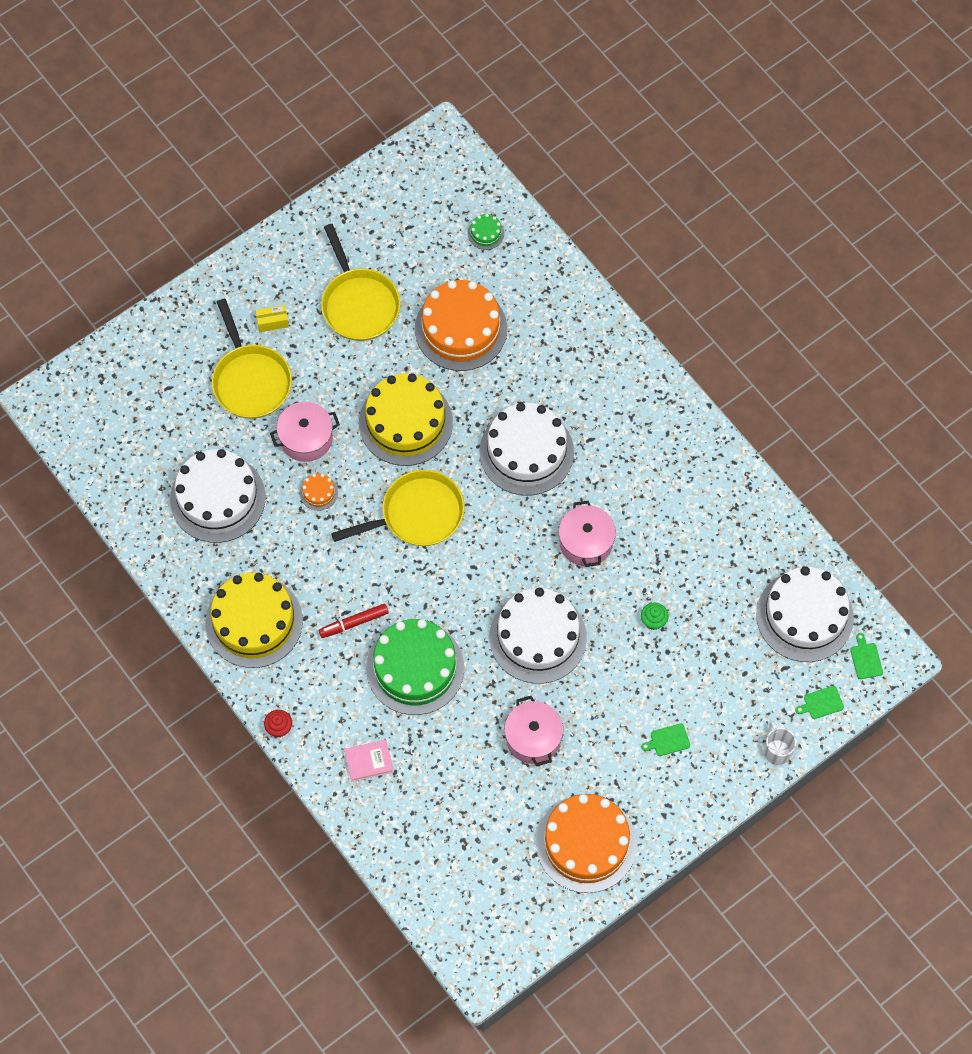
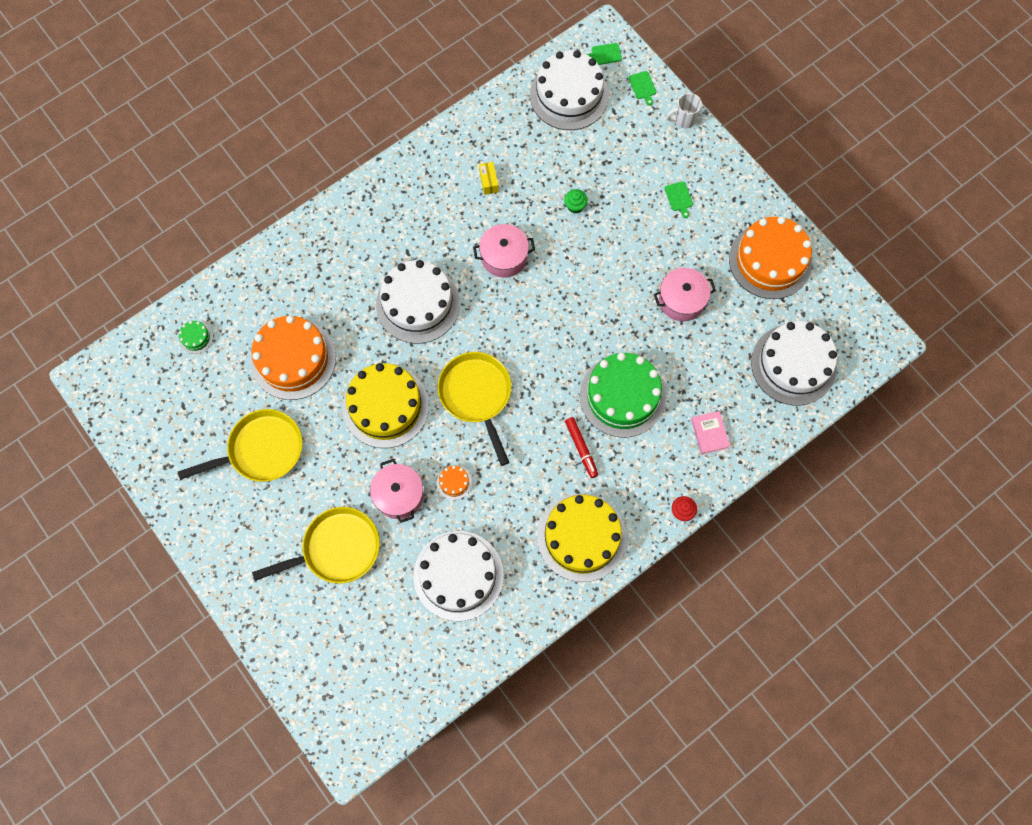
camera: 90 degrees left, 5 degrees up
yellow box [255,305,289,332] -> yellow box moved to [479,162,499,195]
white cake [490,588,587,684] -> white cake moved to [751,321,837,405]

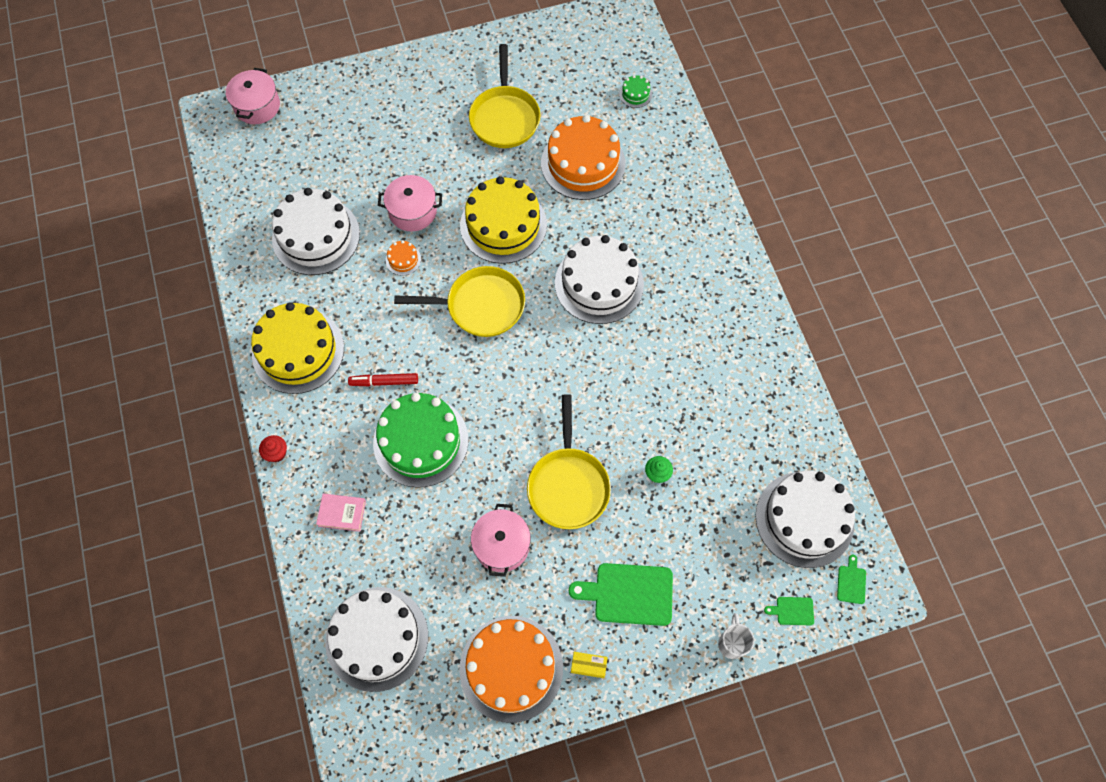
camera: 110 degrees right, 5 degrees down
yellow pan [252,507,380,584] -> yellow pan moved to [527,394,611,529]
pink pot [473,224,535,278] -> pink pot moved to [226,68,280,124]
yellow box [479,162,499,195] -> yellow box moved to [571,652,608,678]
green cutting board [665,181,693,218] -> green cutting board [569,563,673,626], size x2.13

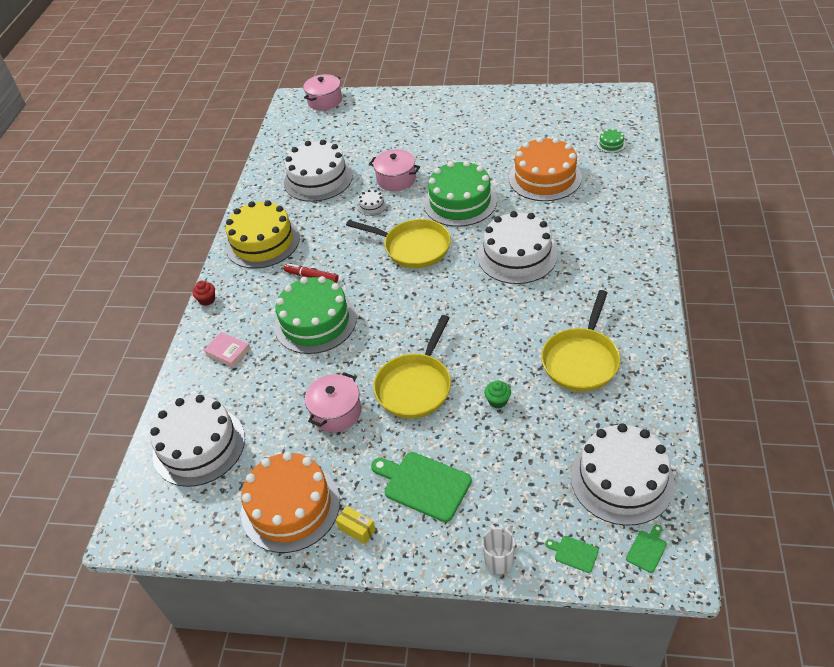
camera: 30 degrees right, 20 degrees down
orange cake [386,240,421,276] -> white cake [358,190,387,216]
yellow cake [460,176,547,264] -> green cake [424,160,497,227]
yellow pan [469,44,541,148] -> yellow pan moved to [541,290,621,392]

